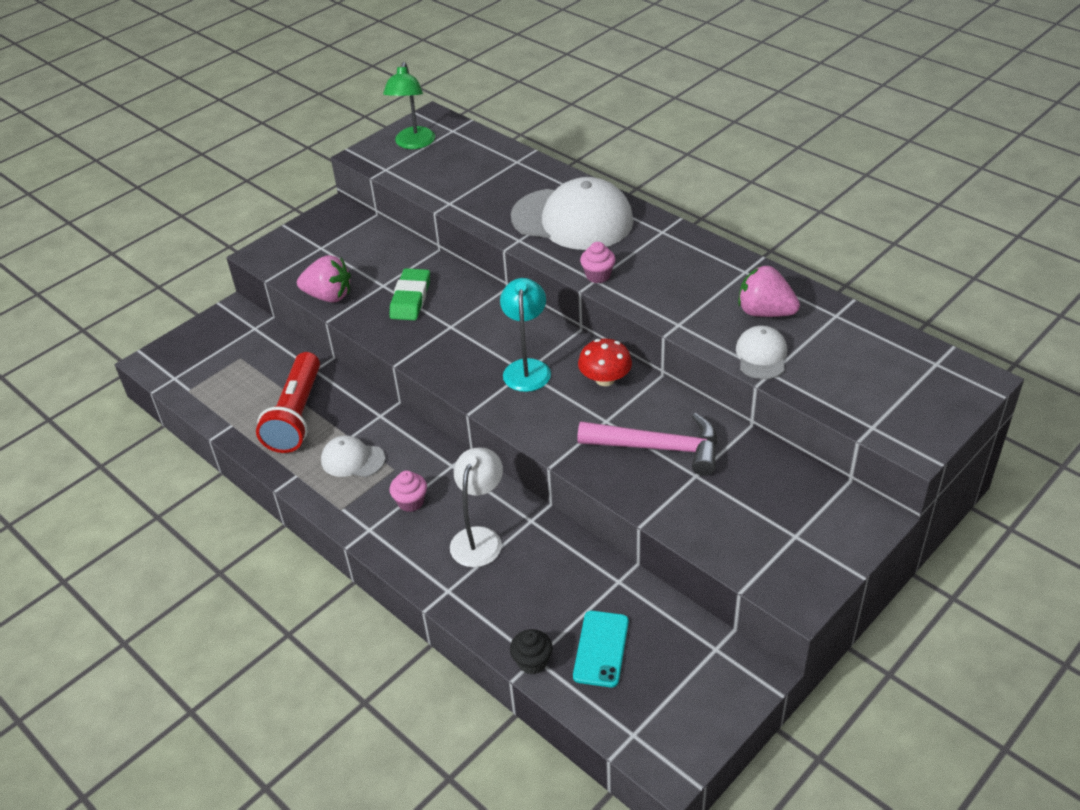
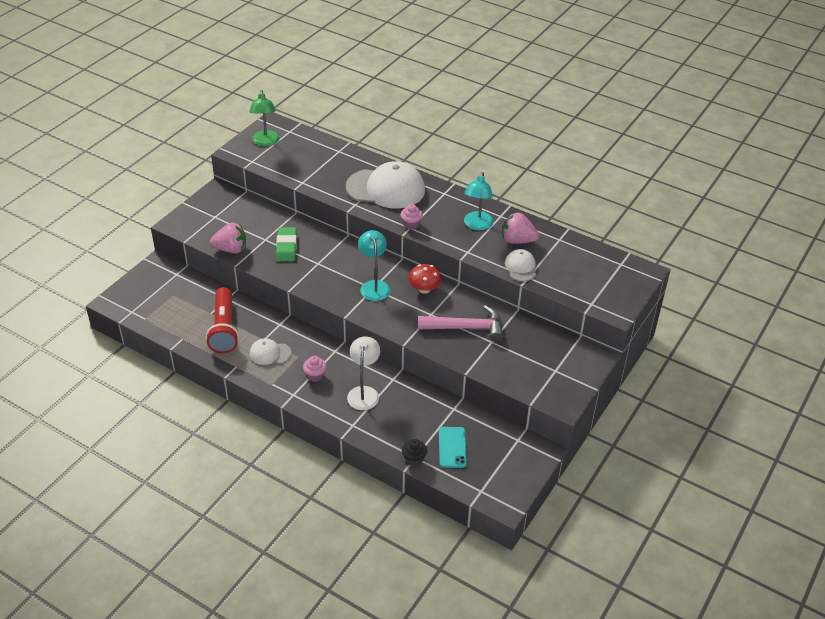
camera: 15 degrees left, 0 degrees up
none -> turquoise lamp [464,172,493,230]

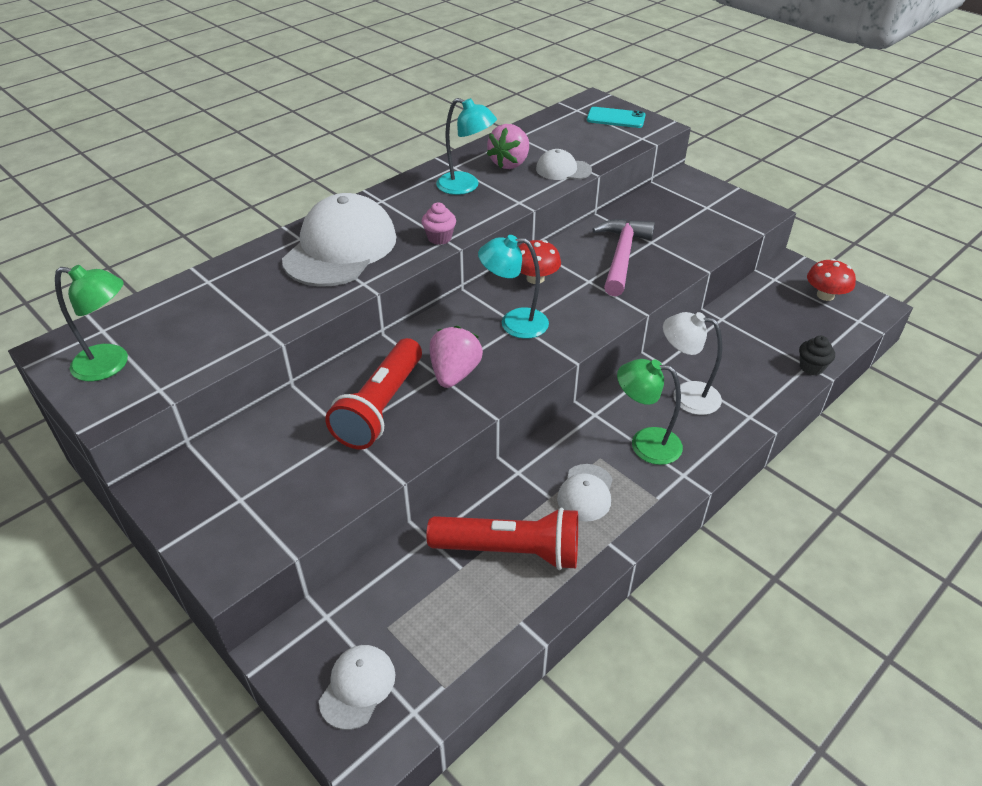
camera: 75 degrees left, 0 degrees up
pink strawberry [210,223,246,253] -> pink strawberry moved to [430,326,483,388]
green eraser [276,227,297,261] -> red flashlight [325,338,422,449]
pink cupcake [303,356,327,382] -> green lamp [617,359,683,465]
turquoise phone [439,427,467,468] -> turquoise phone moved to [587,107,645,128]
none -> white cap [319,645,396,730]
none -> red mushroom [807,259,856,301]

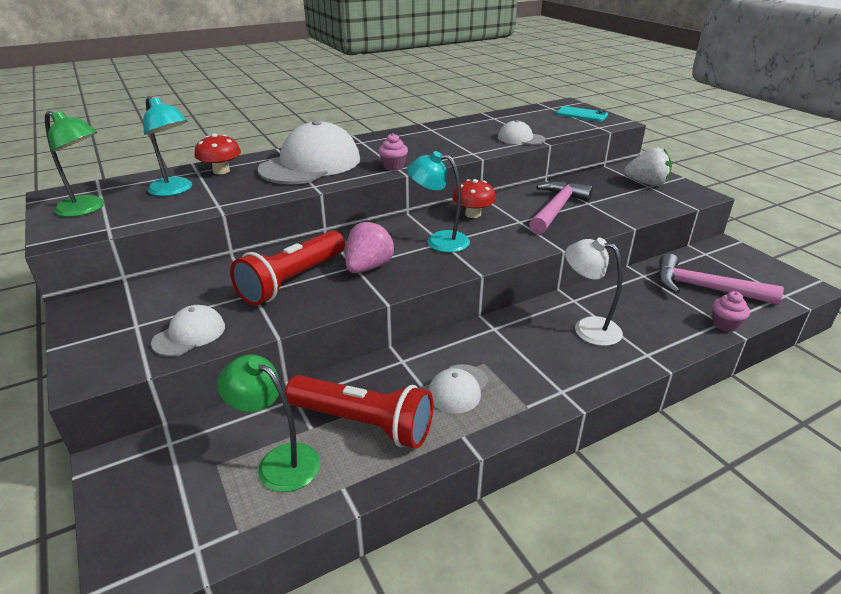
camera: 15 degrees right, 10 degrees down
white cap [319,645,396,730] -> white cap moved to [151,305,225,356]
turquoise lamp [436,98,497,195] -> turquoise lamp moved to [143,97,192,196]
pink strawberry [487,124,529,169] -> none
green lamp [617,359,683,465] -> green lamp moved to [217,354,320,492]
black cupcake [799,336,835,375] -> pink cupcake [712,291,750,332]
red mushroom [807,259,856,301] -> red mushroom moved to [195,133,241,174]
none -> white strawberry [624,147,672,186]
none -> pink hammer [658,254,784,305]

